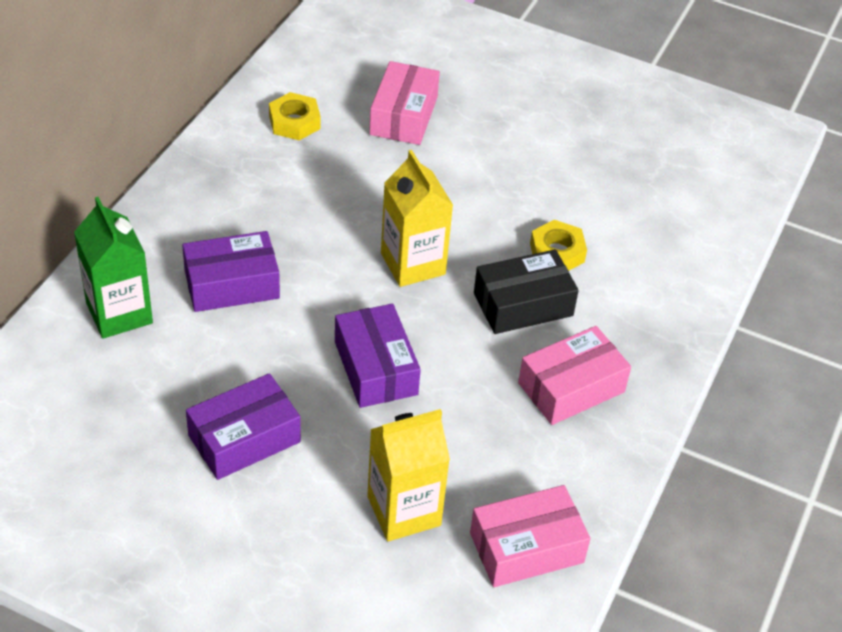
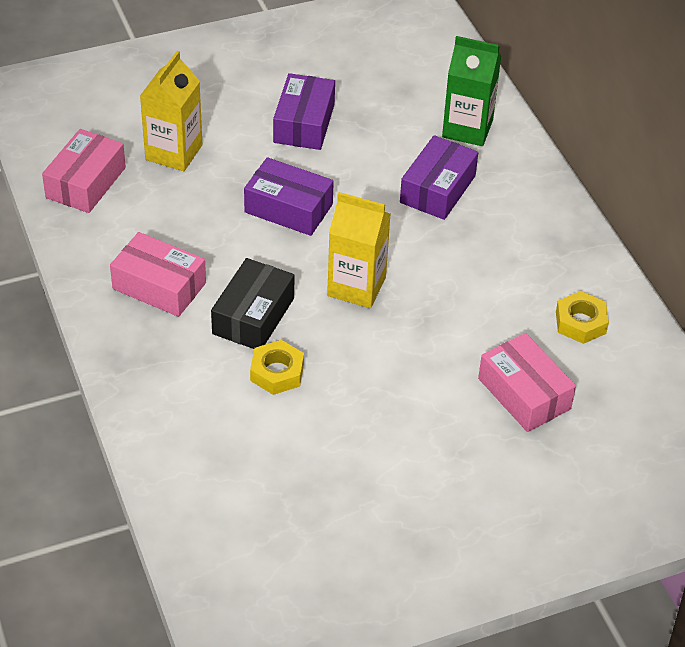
camera: 135 degrees right, 0 degrees up
pink box [518,326,631,425] -> pink box turned 75 degrees counterclockwise [110,232,206,317]

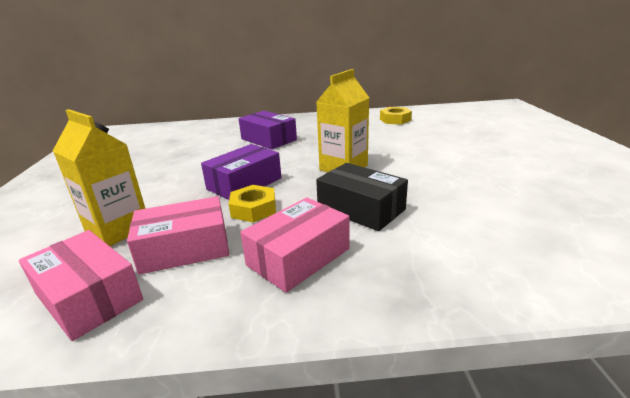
camera: 70 degrees left, 20 degrees down
yellow nut [250,340,304,395] -> yellow nut moved to [229,185,276,222]
purple box [273,73,335,150] -> none
green carton [442,36,501,146] -> none
pink box [478,333,576,432] -> pink box moved to [127,196,229,275]

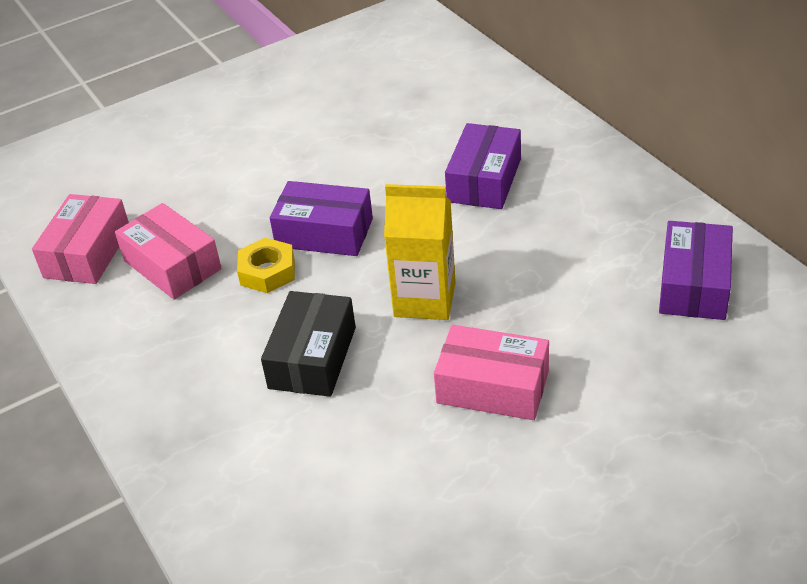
camera: 65 degrees right, 15 degrees up
yellow carton [53,109,146,246] -> none
pink box [240,198,350,293] -> pink box moved to [434,325,549,420]
yellow nut [380,107,412,124] -> purple box [659,221,733,320]

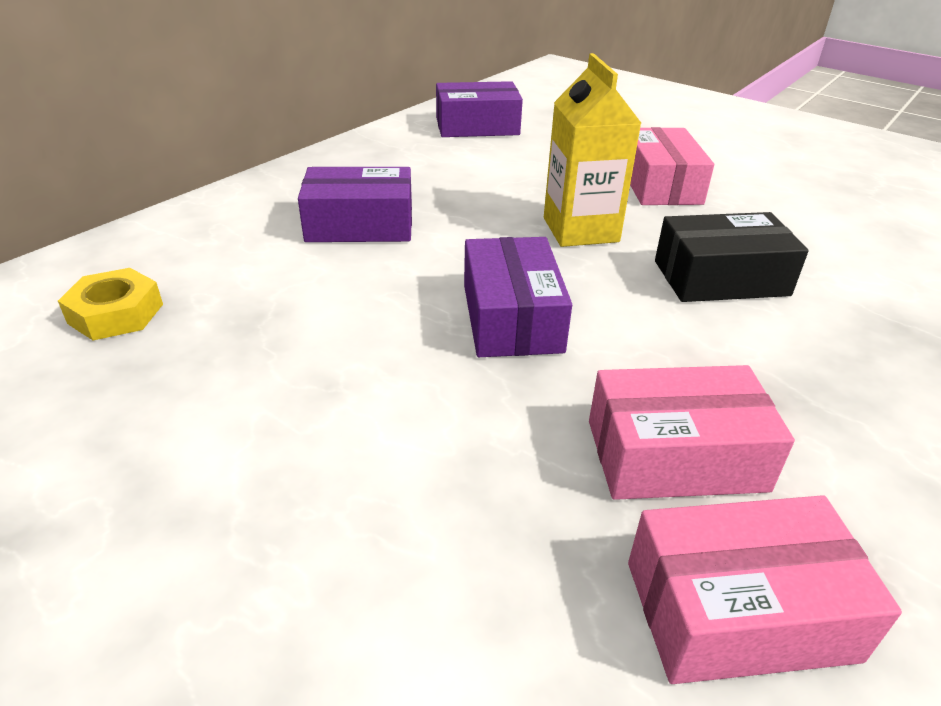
camera: 115 degrees left, 5 degrees down
pink box [115,203,222,300] -> pink box turned 60 degrees clockwise [589,365,795,500]
yellow nut [237,238,295,293] -> yellow nut moved to [58,268,163,340]

